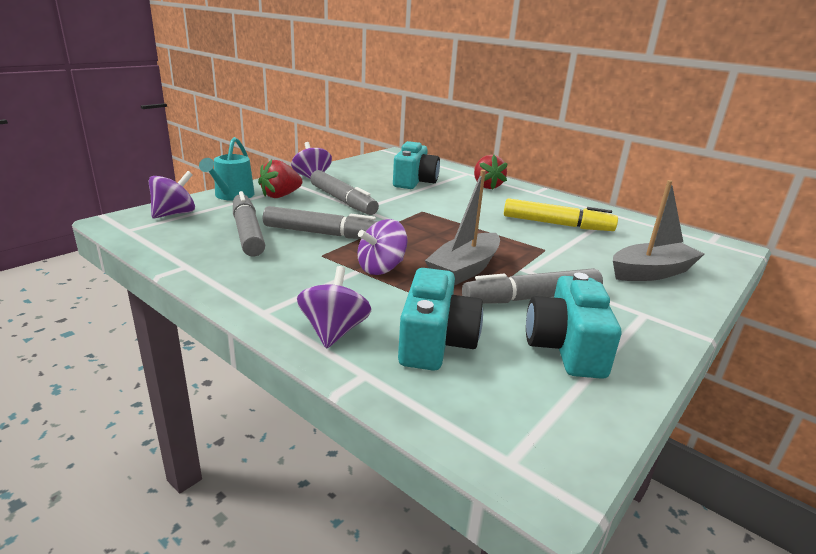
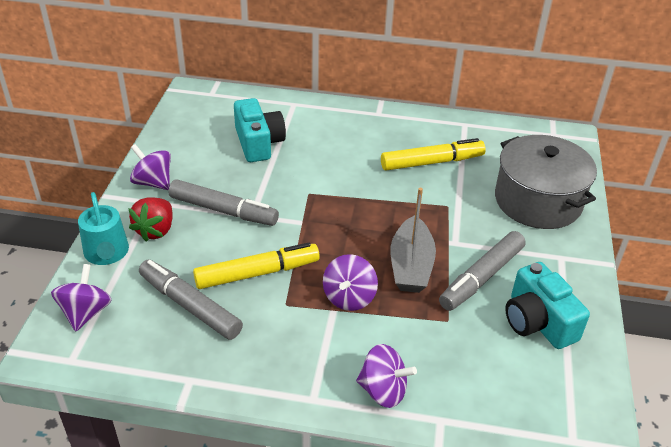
camera: 30 degrees left, 15 degrees up
grey marker [263,206,378,239] -> yellow marker [193,243,320,289]
purple spinning top [297,266,371,348] -> purple spinning top turned 135 degrees clockwise [356,344,417,408]
turquoise camera [398,268,483,371] -> none
red strawberry [474,155,508,190] -> none
grey boat [613,180,704,281] -> grey pot [495,135,597,229]

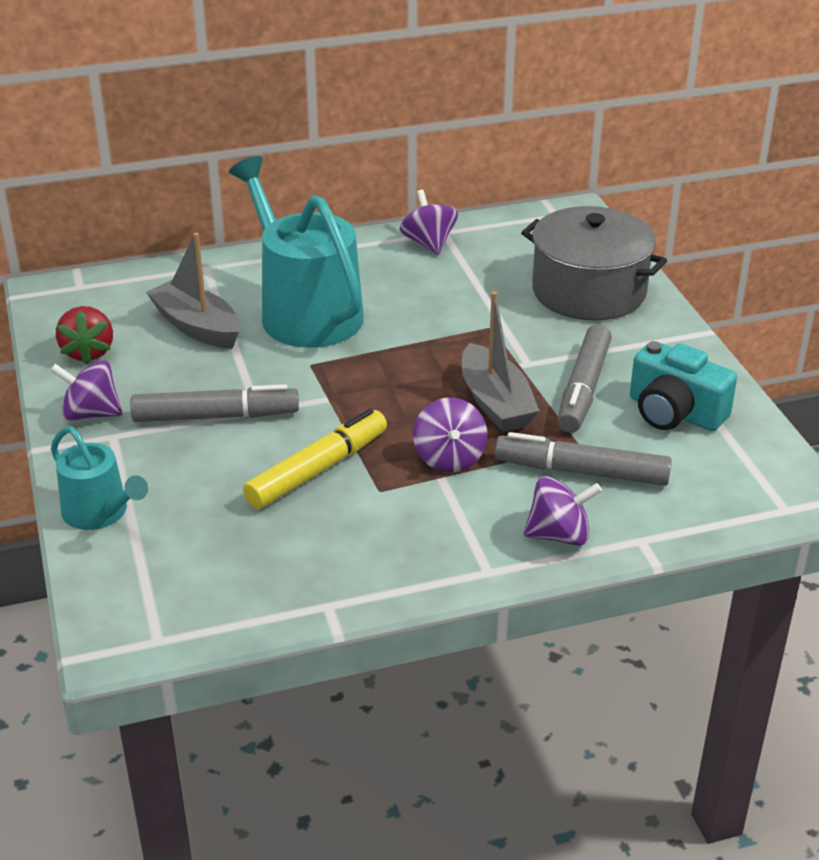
camera: 25 degrees left, 5 degrees down
purple spinning top [51,264,111,332] -> purple spinning top moved to [400,190,458,255]
red strawberry [128,197,173,242] -> red strawberry moved to [56,306,113,365]
grey marker [139,260,243,340] -> grey marker moved to [495,432,672,486]
turquoise camera [234,98,286,162] -> grey boat [146,233,240,349]
yellow marker [381,138,486,171] -> none
none -> turquoise watering can [229,156,364,348]

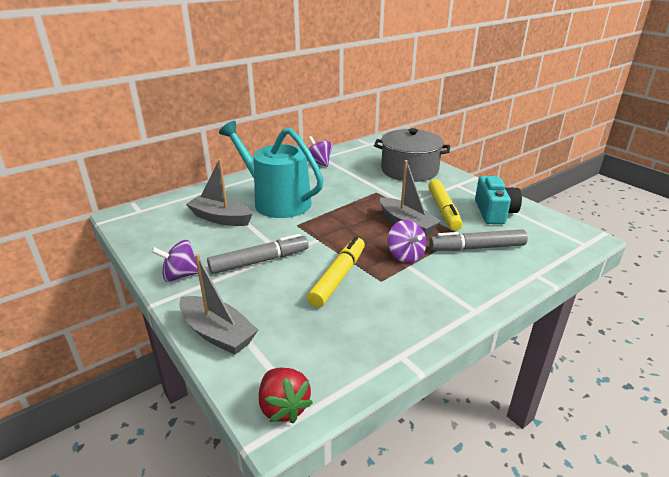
camera: 20 degrees left, 5 degrees down
turquoise watering can [51,426,148,530] -> grey boat [179,254,258,355]
red strawberry [56,306,113,365] -> red strawberry moved to [259,368,313,424]
purple spinning top [524,476,602,546] -> none
grey marker [557,325,612,433] -> yellow marker [428,179,463,231]
turquoise camera [630,341,737,431] -> turquoise camera turned 105 degrees counterclockwise [475,176,522,224]

